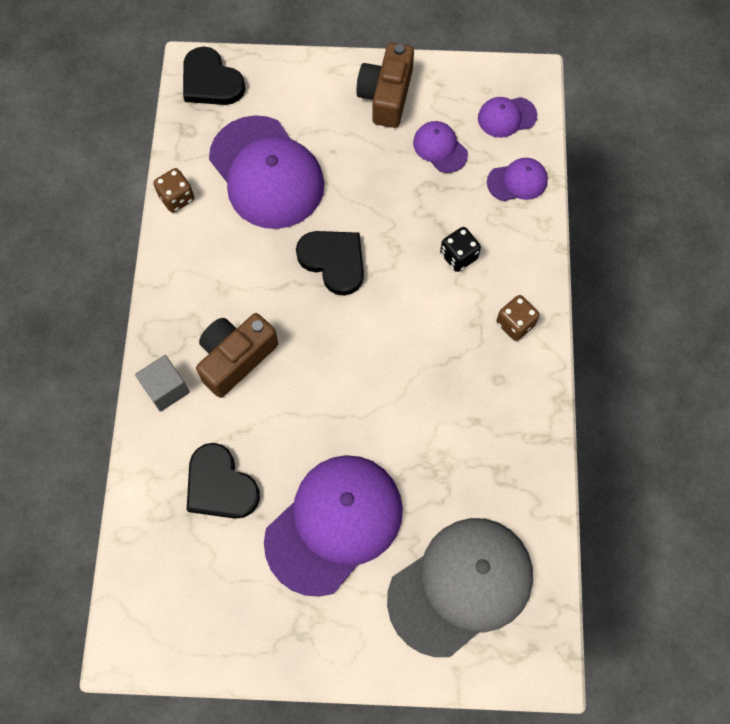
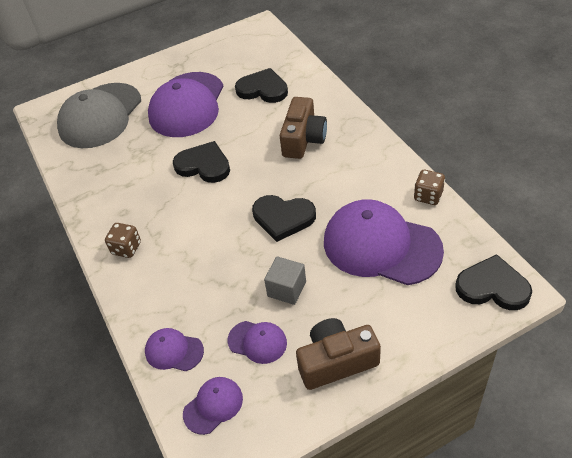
camera: 155 degrees right, 20 degrees down
grey cube [135,355,190,412] -> grey cube moved to [264,256,306,305]
brown camera [356,43,414,128] -> brown camera turned 90 degrees counterclockwise [296,318,381,390]
black dice [440,227,481,272] -> none
purple cap [487,158,548,201] -> purple cap turned 60 degrees clockwise [145,328,204,371]
none -> black heart [173,141,230,183]

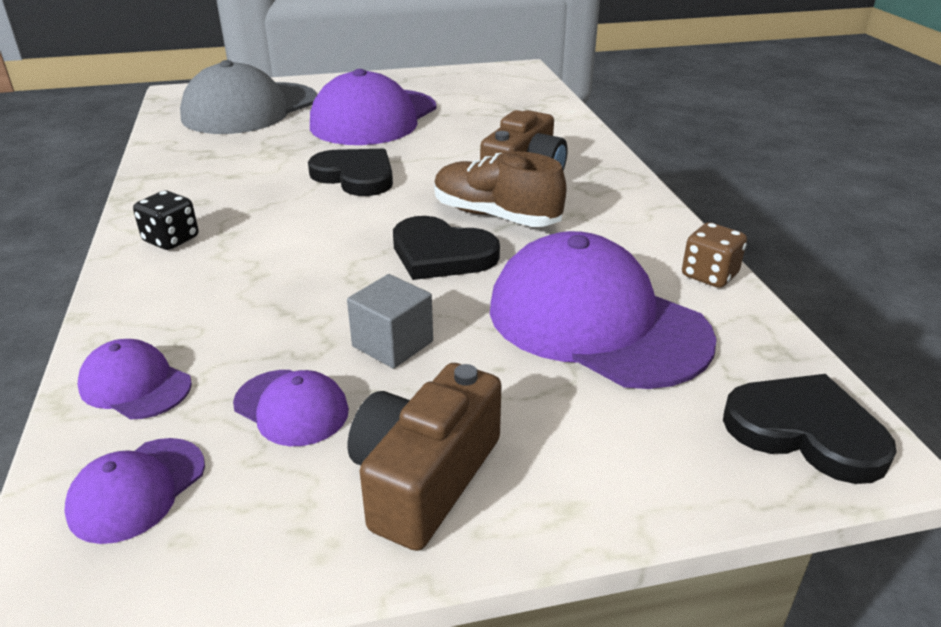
camera: 10 degrees right, 15 degrees down
brown dice [105,223,141,258] -> black dice [133,191,198,250]
purple cap [183,377,243,435] -> purple cap turned 150 degrees clockwise [65,438,205,544]
black heart [235,68,288,103] -> none
brown camera [296,318,381,390] -> brown camera turned 60 degrees counterclockwise [347,363,502,551]
none -> brown shoe [434,151,567,227]

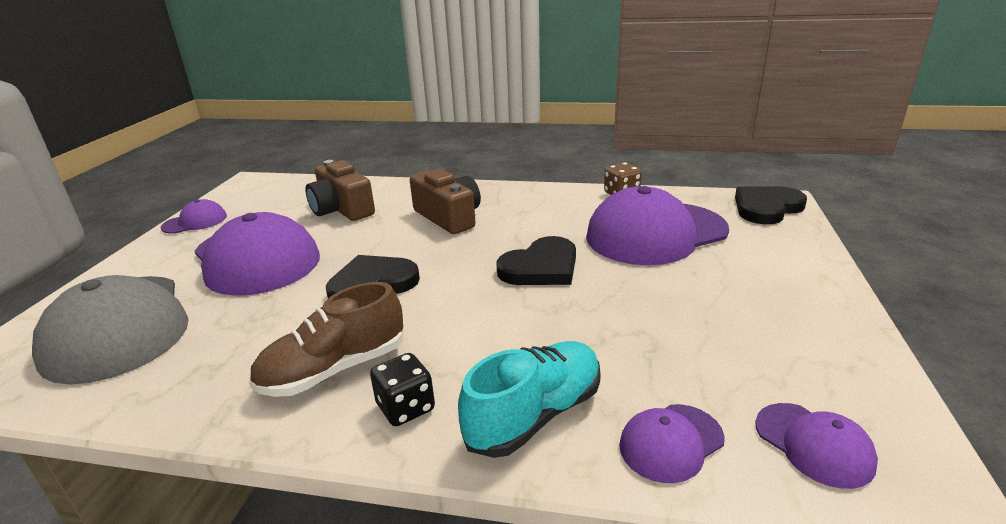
camera: 65 degrees left, 5 degrees down
purple cap [233,370,349,446] -> purple cap moved to [161,199,227,234]
grey cube [347,274,433,368] -> none
brown camera [347,363,502,551] -> brown camera moved to [305,160,375,221]
brown shoe [434,151,567,227] -> brown shoe moved to [249,282,403,397]
none -> turquoise shoe [458,341,601,458]

